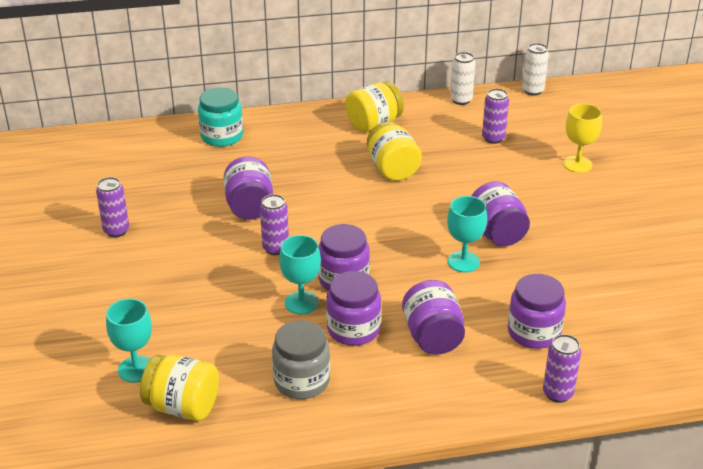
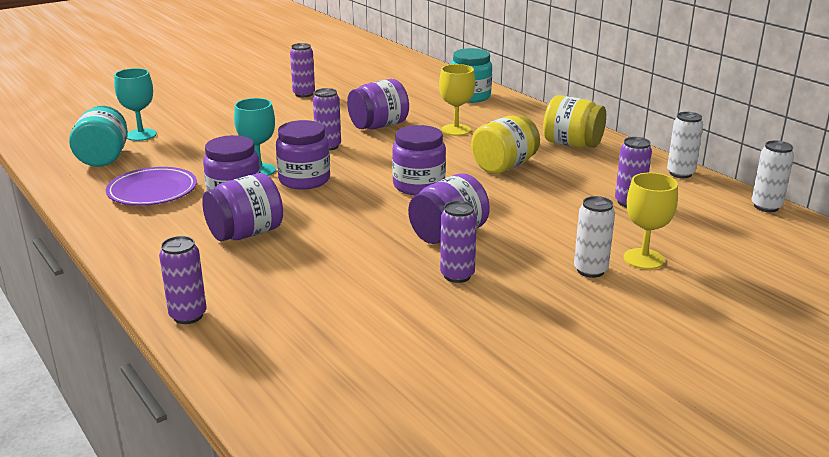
camera: 65 degrees right, 10 degrees down
yellow jar [140,354,219,421] -> turquoise jar [69,106,128,167]
grey jar [272,320,330,399] -> purple plate [106,167,197,206]
turquoise goblet [447,196,487,272] -> none
purple jar [508,274,566,349] -> purple jar moved to [392,125,446,195]
none -> yellow goblet [439,64,475,136]
none -> purple can [440,201,477,283]
none -> white can [574,196,615,278]

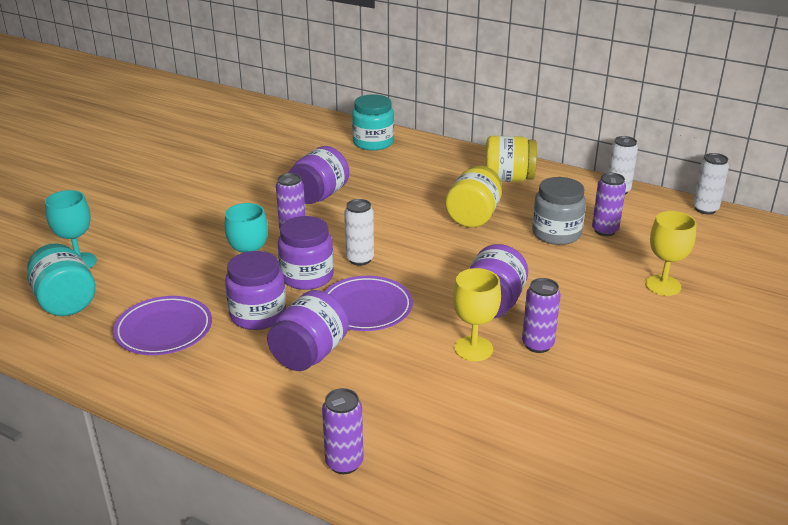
camera: 25 degrees left, 5 degrees up
purple can [290,43,315,97] -> none
purple jar [392,125,446,195] -> none
yellow goblet [439,64,475,136] -> yellow goblet moved to [453,268,501,361]
white can [574,196,615,278] -> white can moved to [344,199,374,266]
none -> purple plate [324,276,413,331]
none -> grey jar [532,177,586,245]

